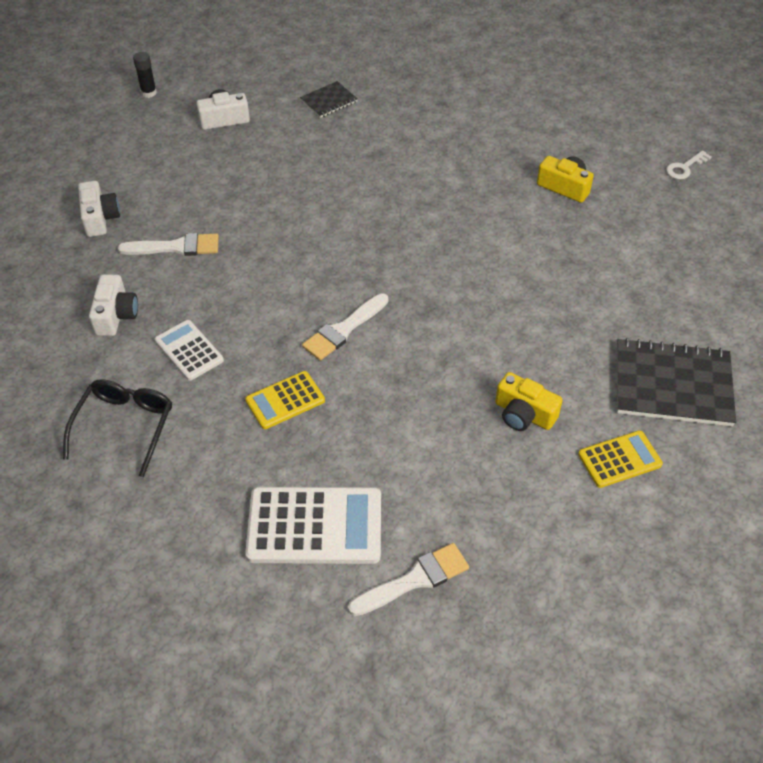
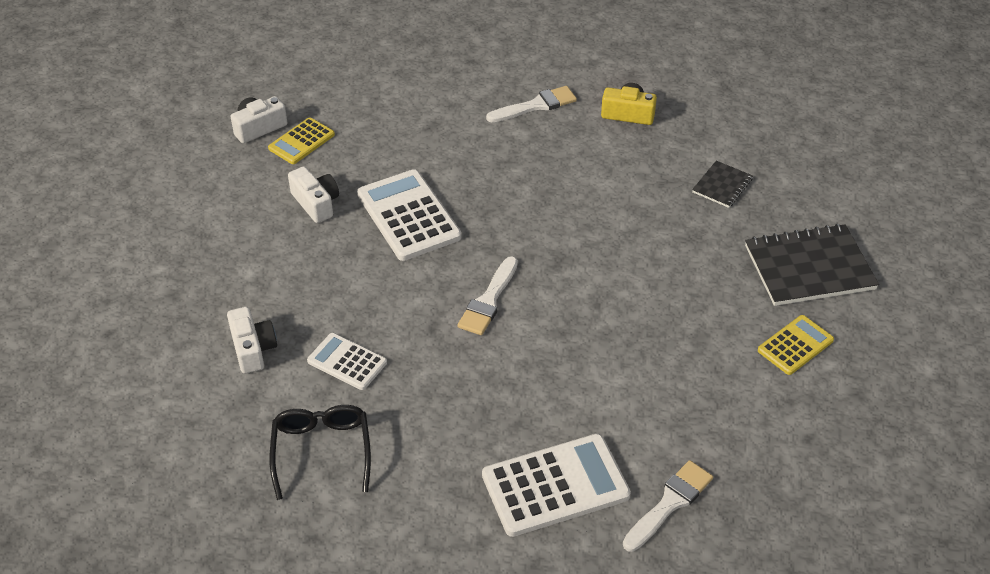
camera: 20 degrees left, 5 degrees down
white camera [78,181,120,237] -> white camera moved to [288,166,339,223]
white brush [118,233,219,256] -> white brush moved to [486,86,577,122]
black glue stick [133,52,157,98] -> none
yellow calculator [245,371,325,429] -> yellow calculator moved to [268,117,335,164]
black notebook [300,81,358,118] -> black notebook moved to [692,161,753,208]
yellow camera [495,372,563,431] -> none
white key [666,150,712,179] -> none
none -> white calculator [357,169,461,261]

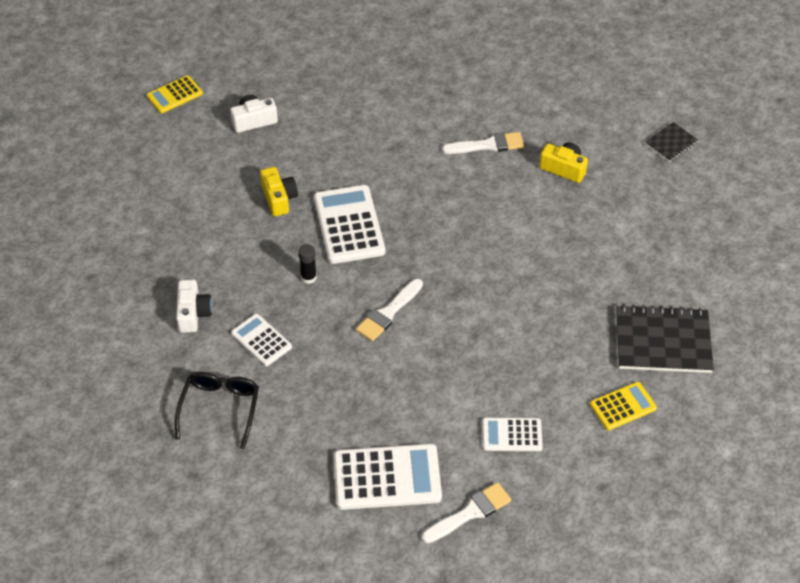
camera: 15 degrees right, 5 degrees up
yellow calculator [268,117,335,164] -> yellow calculator moved to [147,75,203,113]
white camera [288,166,339,223] -> yellow camera [260,167,298,216]
black notebook [692,161,753,208] -> black notebook moved to [645,122,698,162]
none -> black glue stick [298,244,317,284]
none -> white calculator [482,417,543,451]

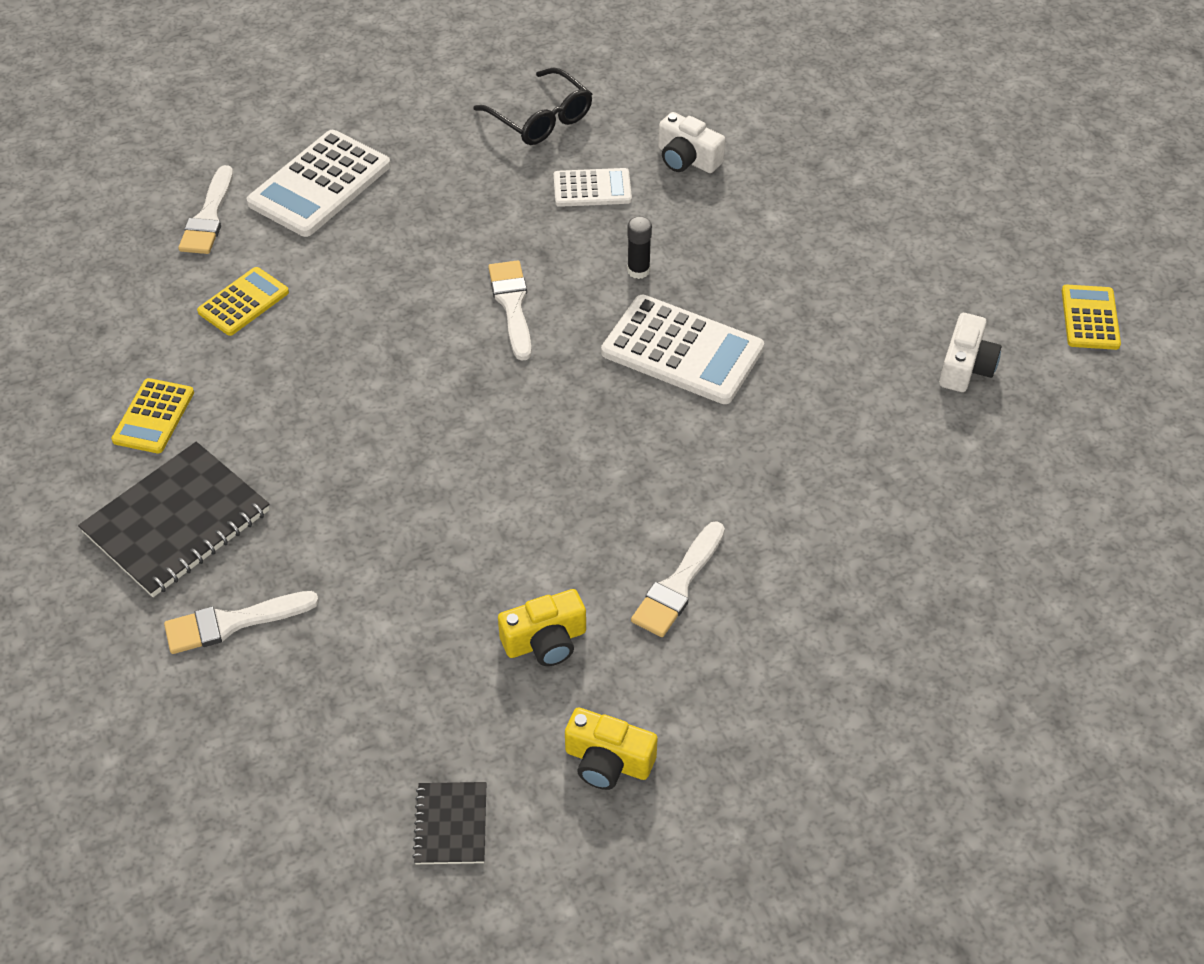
camera: 130 degrees right, 0 degrees up
yellow camera [260,167,298,216] -> yellow camera moved to [565,708,658,790]
white calculator [482,417,543,451] -> yellow calculator [197,267,289,336]
none -> white brush [164,591,319,654]

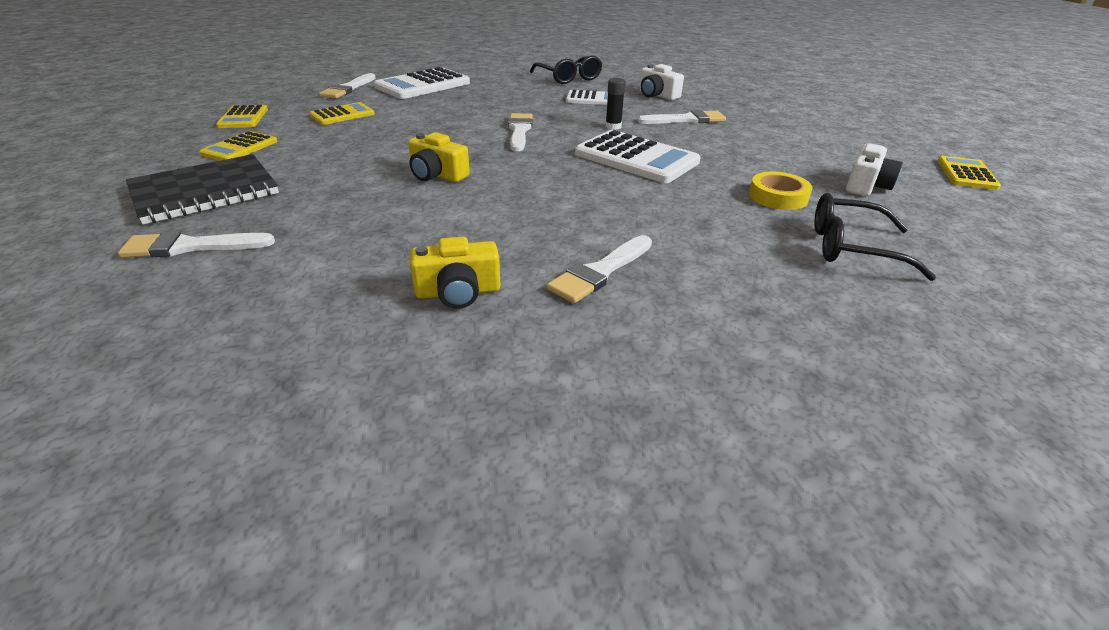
camera: 10 degrees right, 15 degrees down
black notebook [412,782,486,864] -> none
yellow camera [565,708,658,790] -> yellow camera moved to [408,132,470,182]
none -> yellow calculator [216,105,268,128]
none -> white brush [638,110,726,124]
none -> yellow tape [749,172,813,210]
none -> black glasses [814,193,936,281]

